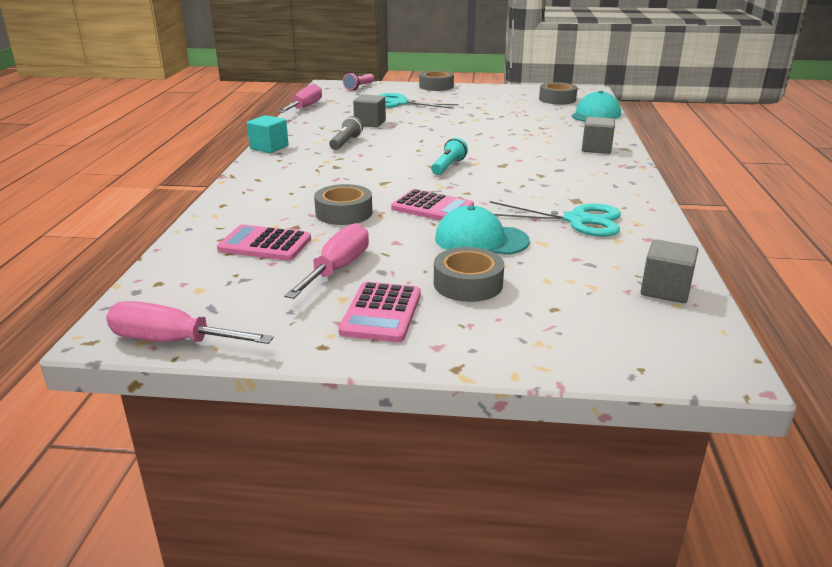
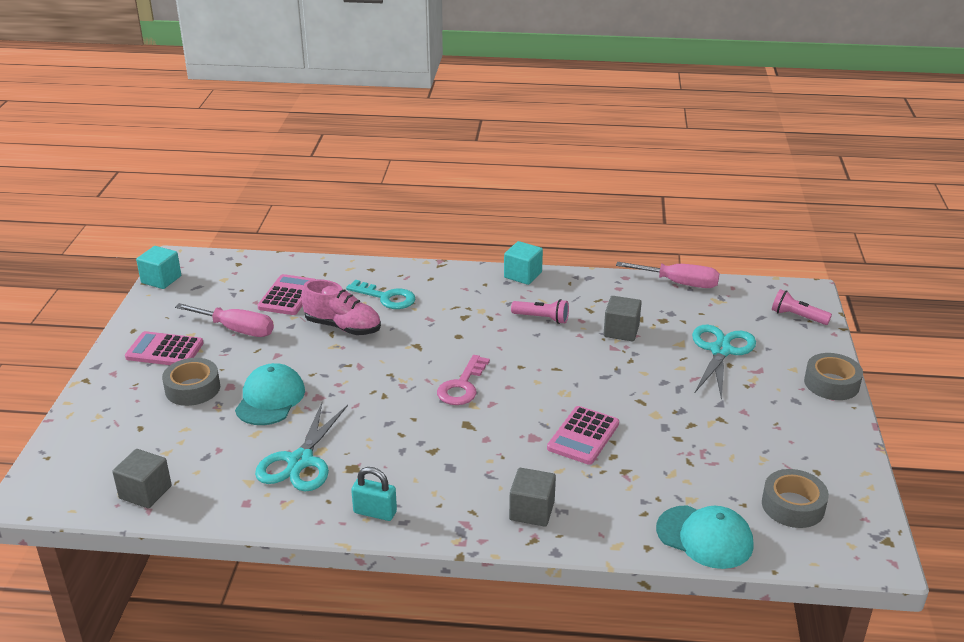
camera: 90 degrees right, 5 degrees up
pink screwdriver [106,301,274,344] -> turquoise cube [136,246,181,289]
grey tape [314,184,372,225] -> pink shoe [301,279,381,335]
grey flashlight [329,116,363,150] -> pink flashlight [511,299,569,324]
pink calculator [391,189,474,221] -> pink calculator moved to [547,406,619,465]
turquoise flashlight [431,138,468,175] -> pink key [437,355,490,405]
none -> turquoise key [346,280,415,309]
none -> turquoise padlock [351,467,397,521]

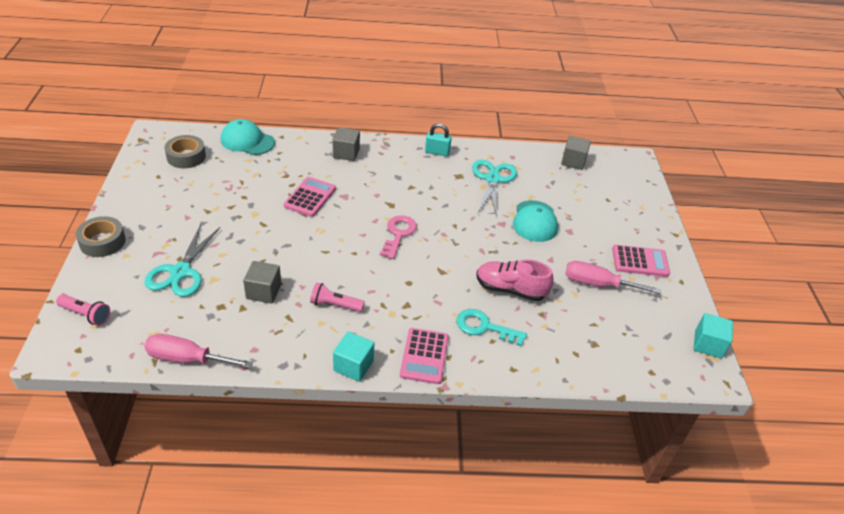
camera: 170 degrees right, 10 degrees up
grey tape [162,358,220,406] -> none
pink calculator [257,274,316,315] -> pink calculator moved to [400,328,449,384]

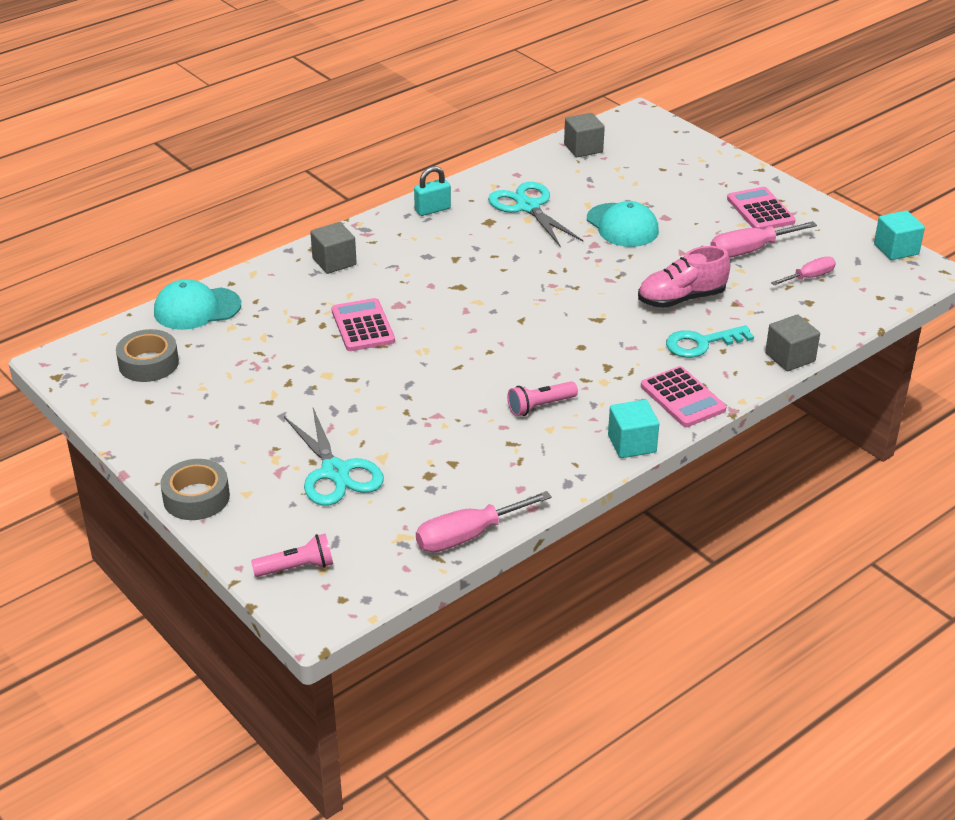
camera: 35 degrees left, 5 degrees down
grey cube [243,261,281,304] -> grey cube moved to [765,314,820,371]
pink key [380,215,417,259] -> none
pink calculator [612,245,670,277] -> pink calculator turned 75 degrees counterclockwise [727,187,795,230]
none -> pink screwdriver [771,257,836,285]

